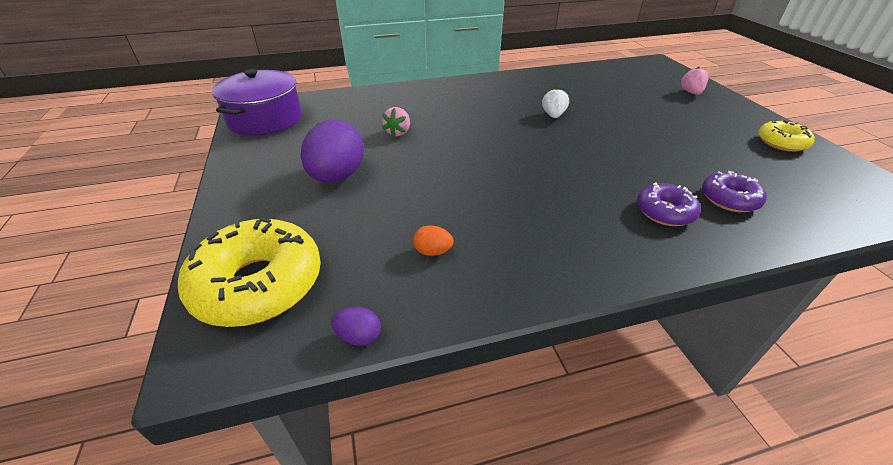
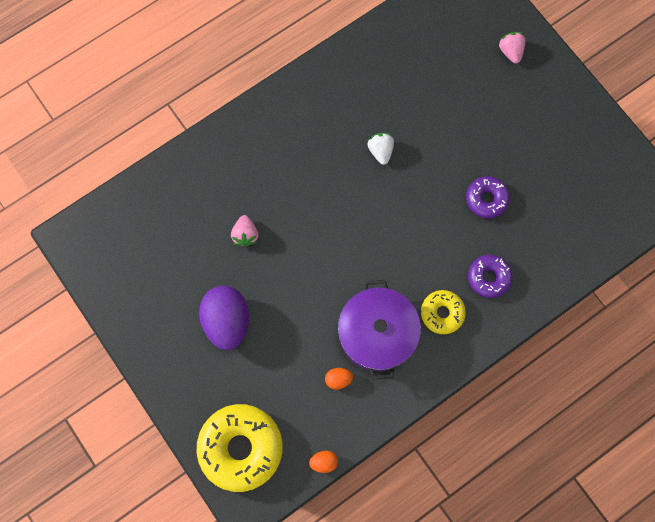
camera: 20 degrees left, 35 degrees up
purple pot [212,69,302,136] -> purple pot moved to [338,280,421,380]
purple egg [331,307,381,346] -> orange egg [309,451,338,473]
purple donut [702,171,767,212] -> purple donut moved to [466,176,510,218]
yellow donut [758,119,815,152] -> yellow donut moved to [421,290,466,334]

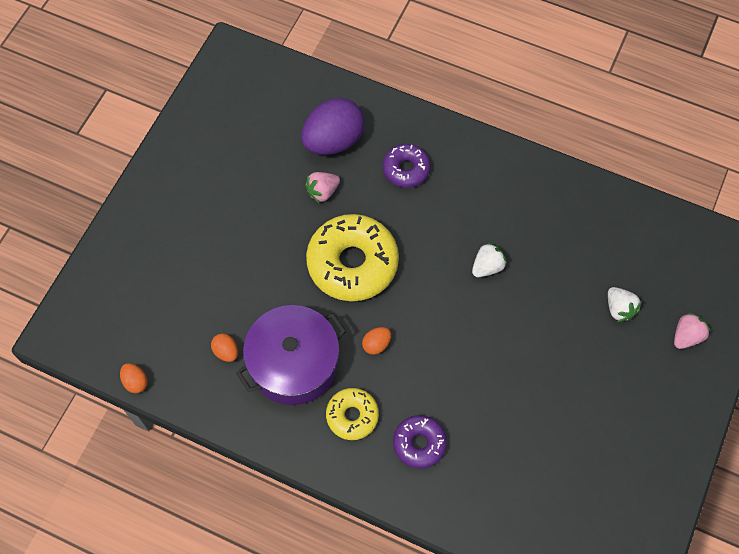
camera: 60 degrees right, 10 degrees down
yellow donut [197,404,283,492] -> yellow donut moved to [306,214,399,301]
purple egg [199,285,249,350] -> purple egg moved to [301,98,364,155]
purple donut [466,176,510,218] -> purple donut moved to [383,144,430,188]
none -> orange egg [362,327,391,355]
none -> white strawberry [608,287,642,322]

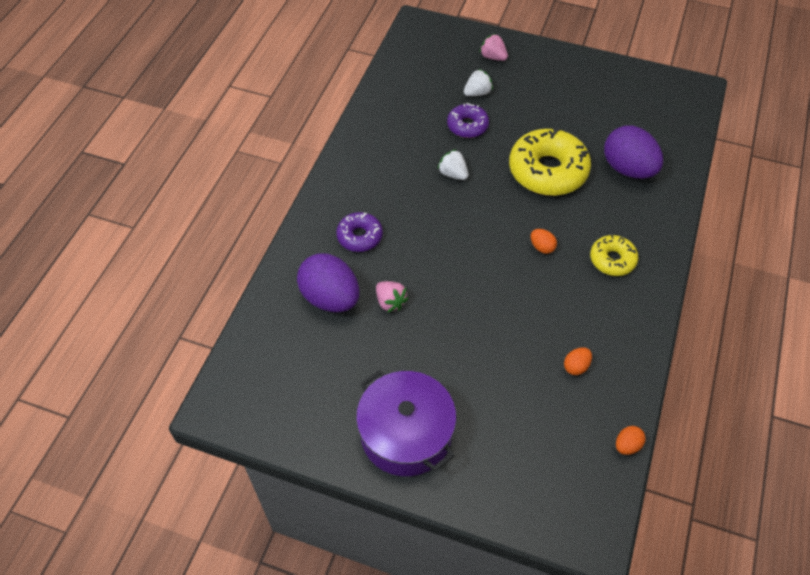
camera: 95 degrees left, 10 degrees down
purple pot [236,305,346,405] -> purple pot moved to [356,370,456,476]
yellow donut [306,214,399,301] -> yellow donut moved to [509,128,591,196]
purple donut [393,415,447,469] -> purple donut moved to [447,103,489,138]
none -> purple egg [604,125,663,179]

